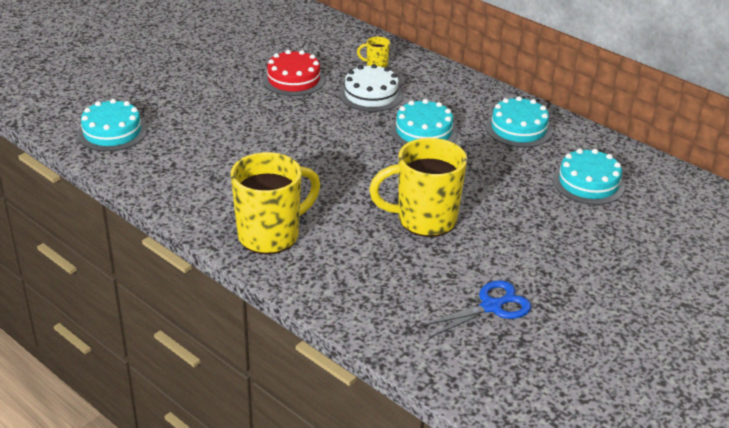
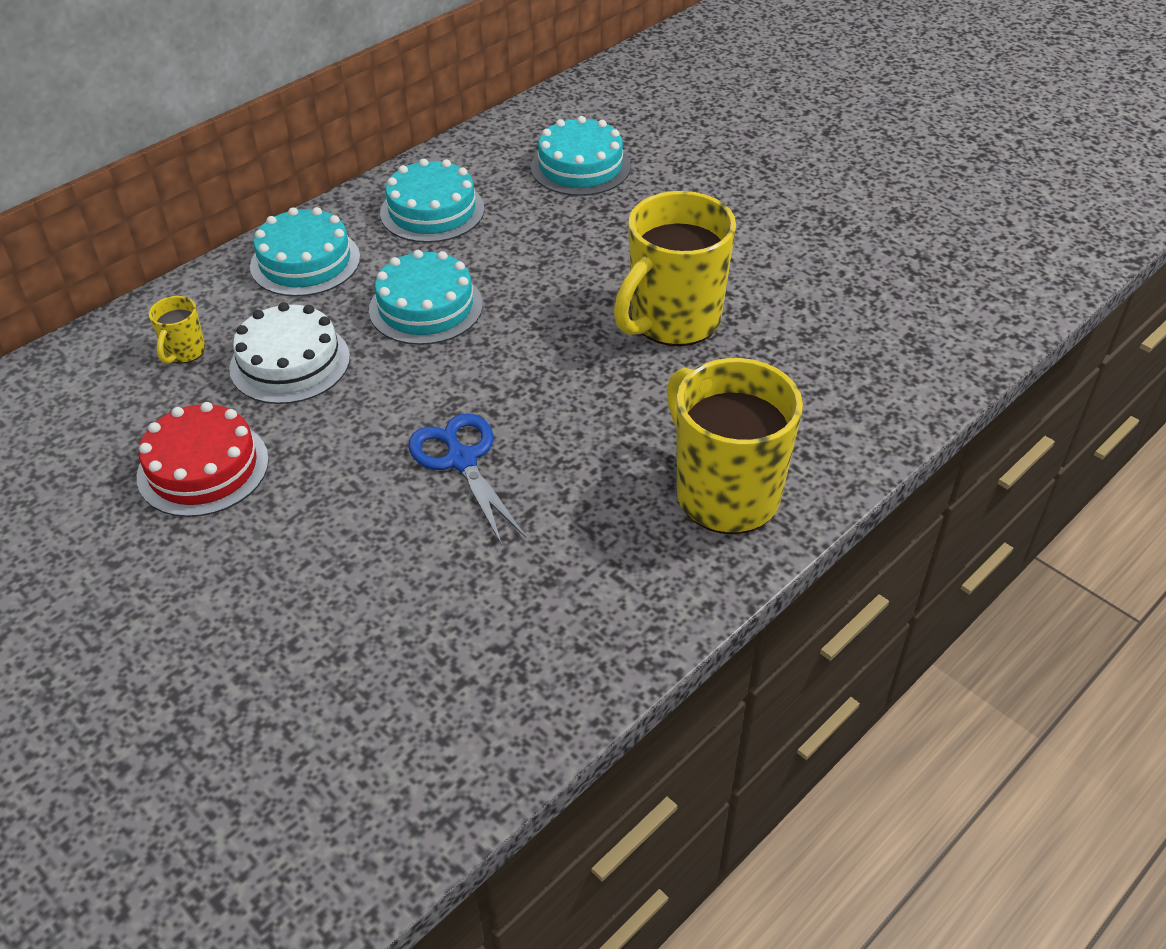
camera: 85 degrees left, 10 degrees up
turquoise cake [77,99,147,151] -> turquoise cake moved to [250,207,360,297]
yellow mug [369,138,467,237] -> yellow mug turned 45 degrees clockwise [614,191,736,346]
blue scissors [420,280,531,337] -> blue scissors moved to [409,413,526,545]

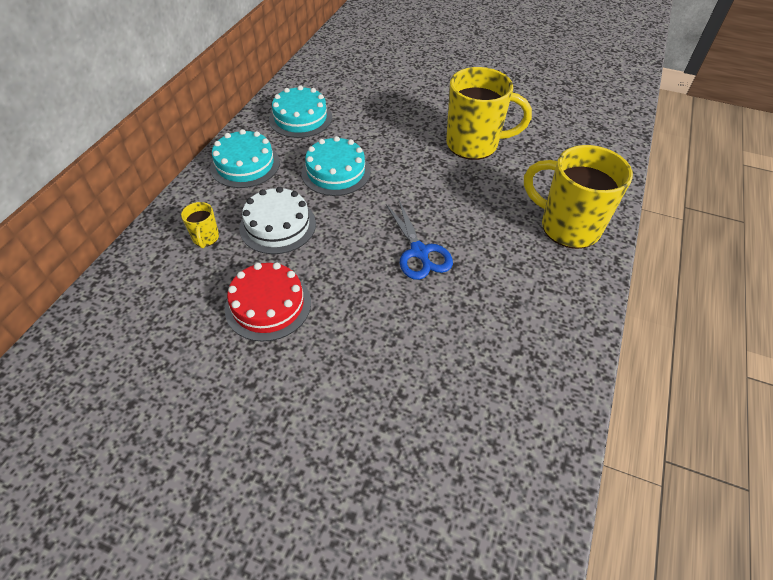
camera: 25 degrees left, 5 degrees up
blue scissors [409,413,526,545] -> blue scissors turned 150 degrees counterclockwise [386,200,453,280]
turquoise cake [531,116,631,196] -> none
yellow mug [614,191,736,346] -> yellow mug turned 105 degrees counterclockwise [446,67,532,160]

